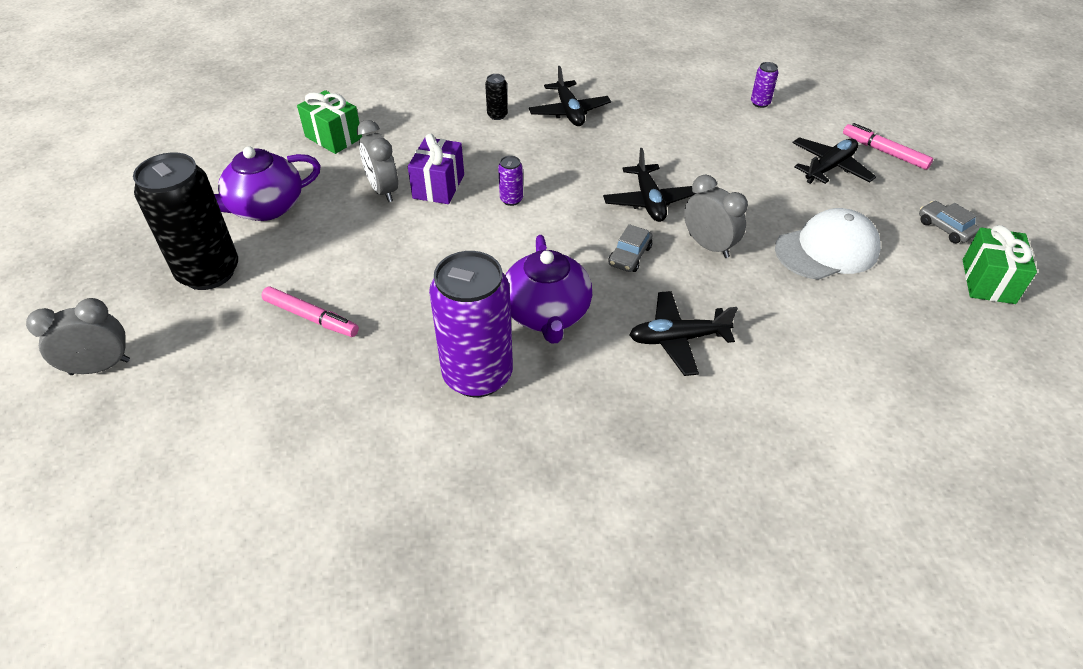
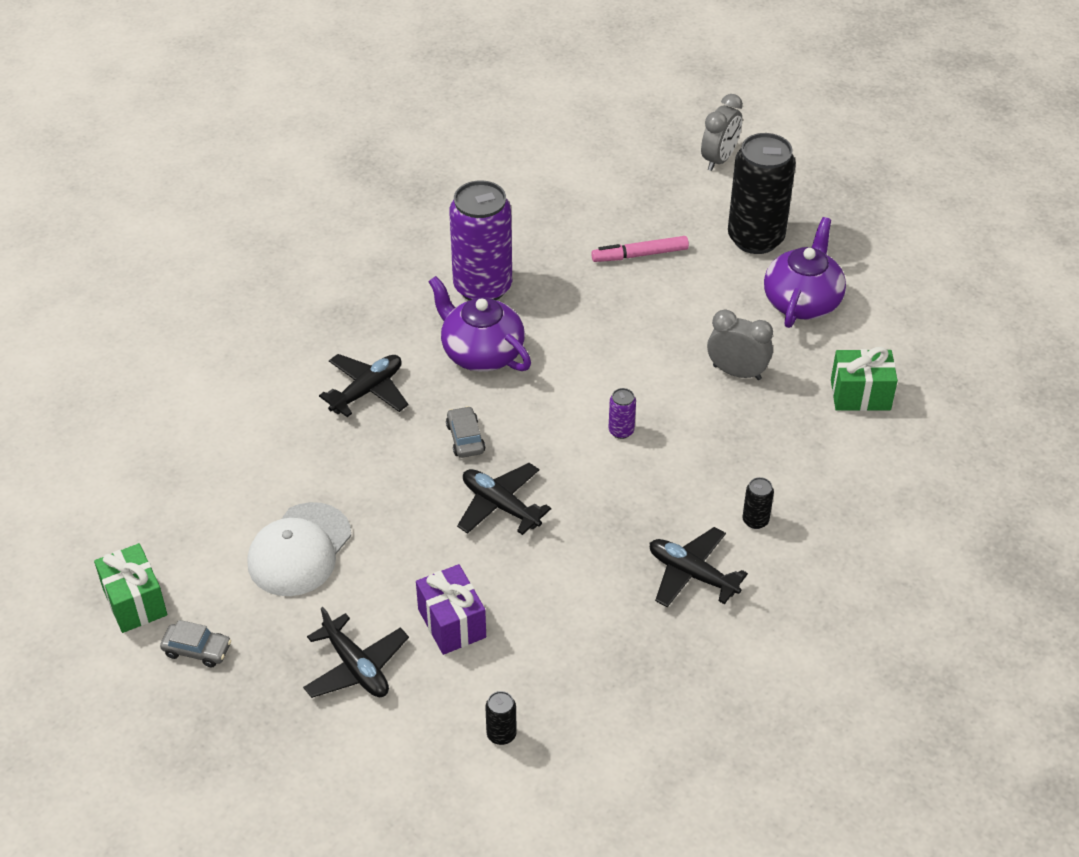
camera: 140 degrees right, 0 degrees up
purple gift [408,134,464,204] -> purple gift moved to [416,564,486,655]
grey clock [684,175,748,258] -> none
purple can [751,62,778,108] -> black can [485,691,517,745]
black plane [792,137,876,184] -> black plane turned 45 degrees counterclockwise [303,607,409,698]
pink marker [843,123,933,170] -> none

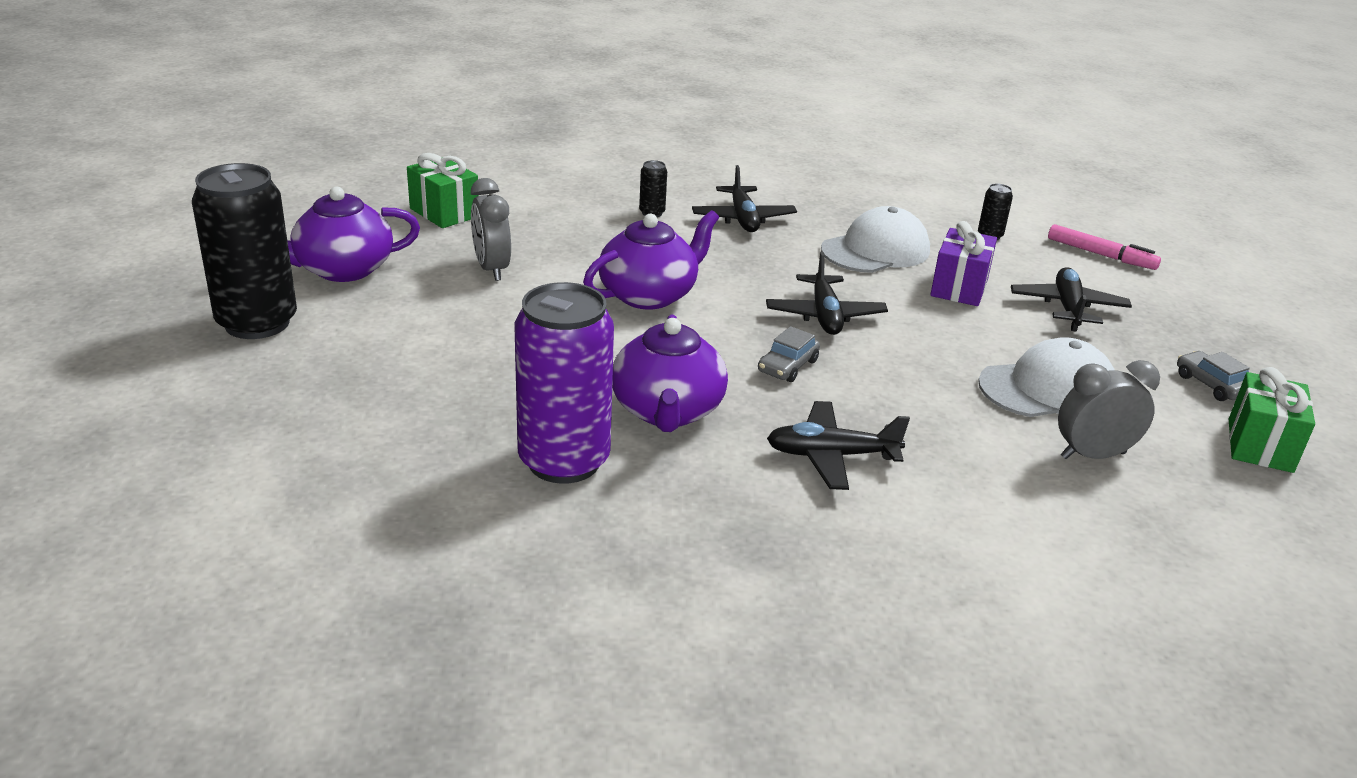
camera: 135 degrees left, 15 degrees down
pink marker [591,236,689,262] -> pink marker moved to [1048,224,1161,270]
purple can [608,388,636,439] -> purple teapot [583,210,719,309]
grey clock [701,94,743,171] -> grey clock moved to [1058,360,1160,459]
none -> white cap [821,206,930,273]

